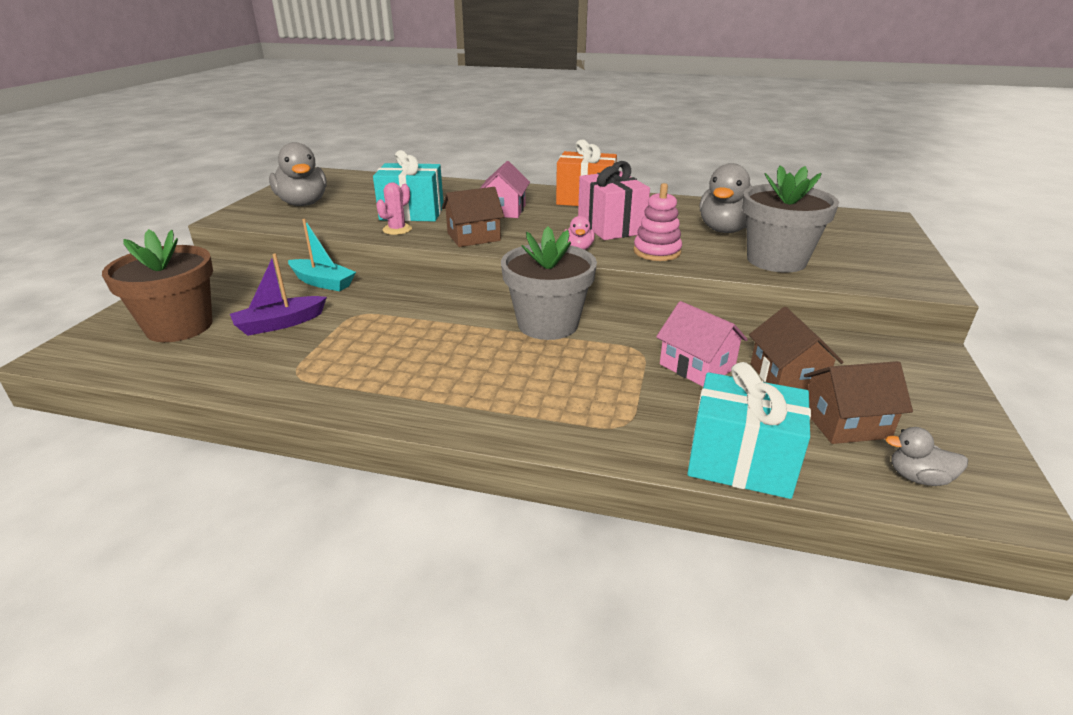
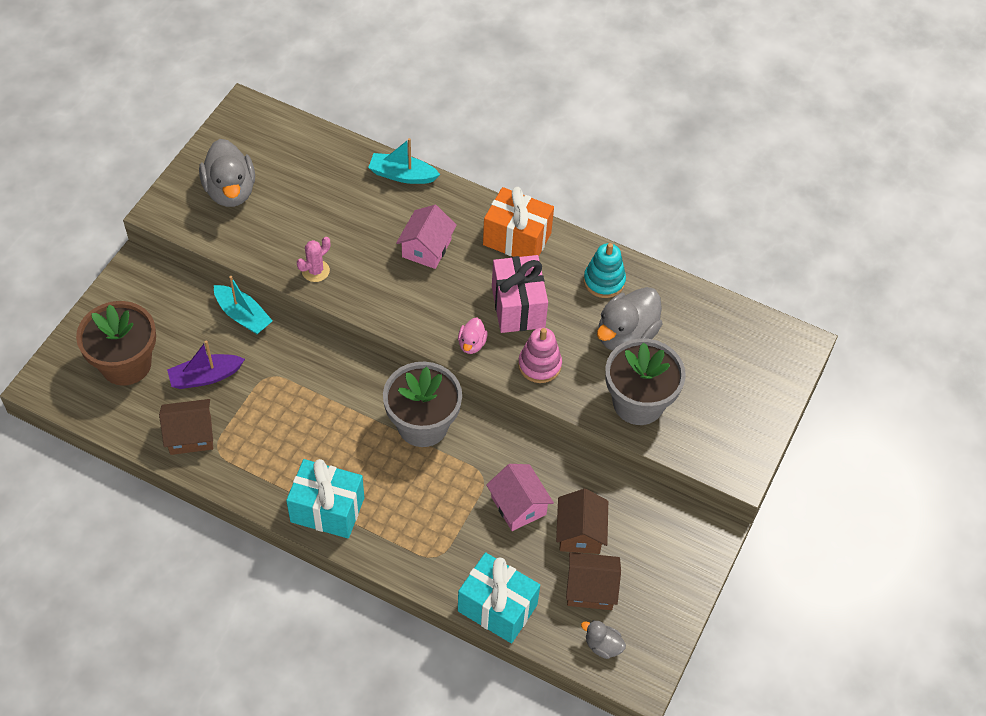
camera: 10 degrees right, 25 degrees up
turquoise gift [373,150,443,222] -> turquoise gift moved to [286,459,364,538]
brown house [442,187,504,247] -> brown house moved to [159,399,213,455]
none -> turquoise boat [368,138,440,184]
none -> turquoise stacking toy [584,243,626,298]

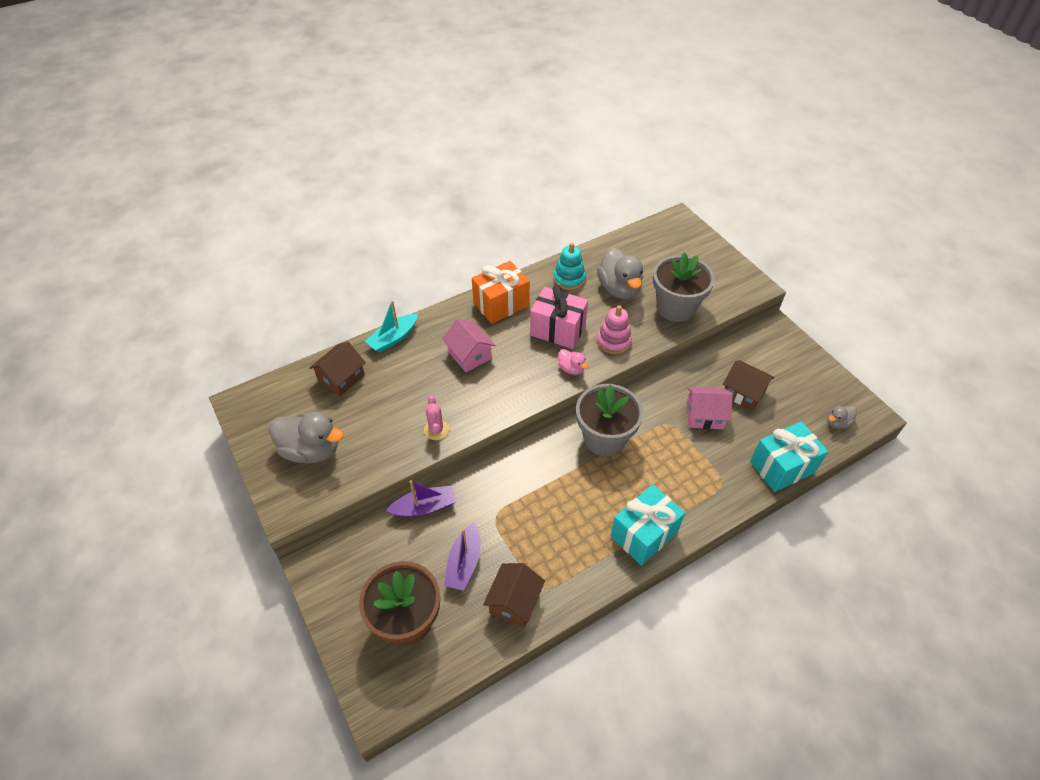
camera: 55 degrees left, 5 degrees down
turquoise boat [214,276,272,334] -> purple boat [386,480,456,517]
brown house [566,552,621,610] -> brown house moved to [309,341,366,396]

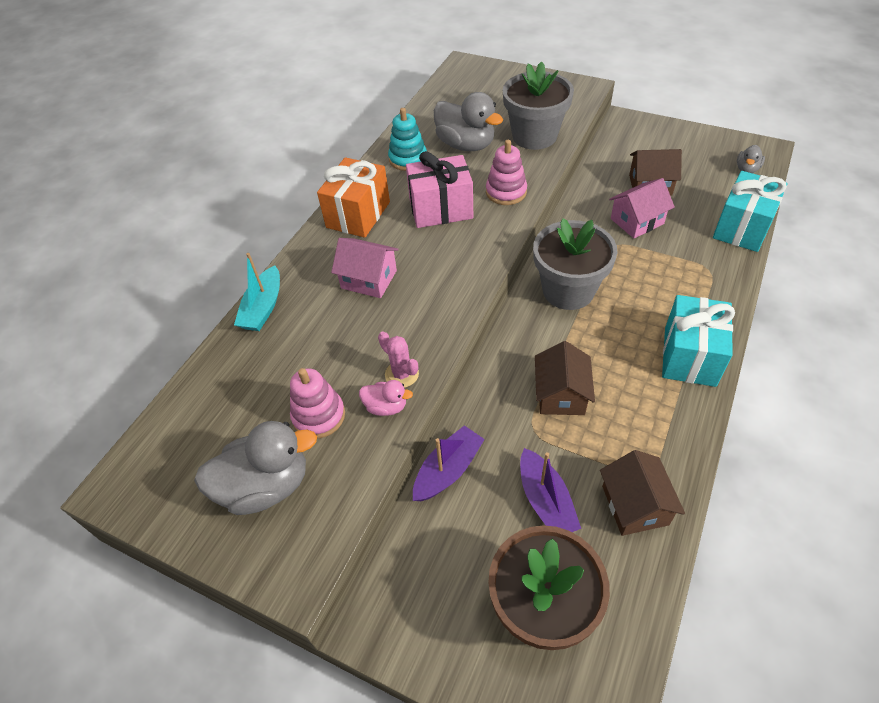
camera: 30 degrees left, 0 degrees up
brown house [309,341,366,396] -> brown house moved to [535,341,595,415]
pink duck [558,349,588,375] -> pink duck moved to [359,380,413,416]
none -> pink stacking toy [290,368,345,439]

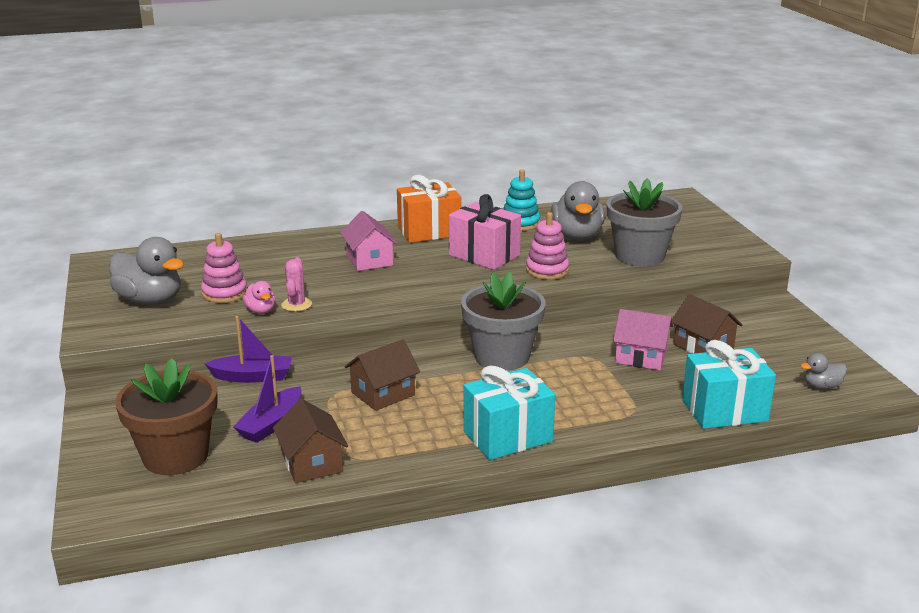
camera: 45 degrees right, 25 degrees down
turquoise boat [234,253,280,331] -> none
brown house [600,450,685,536] -> brown house turned 60 degrees counterclockwise [273,399,348,483]

